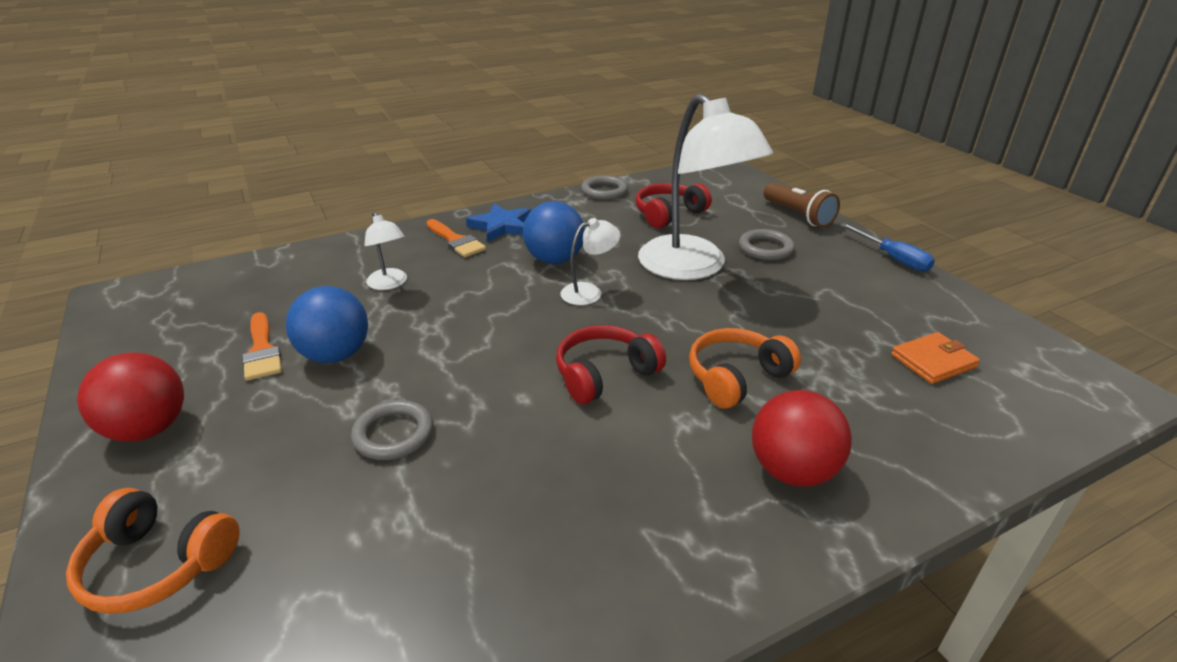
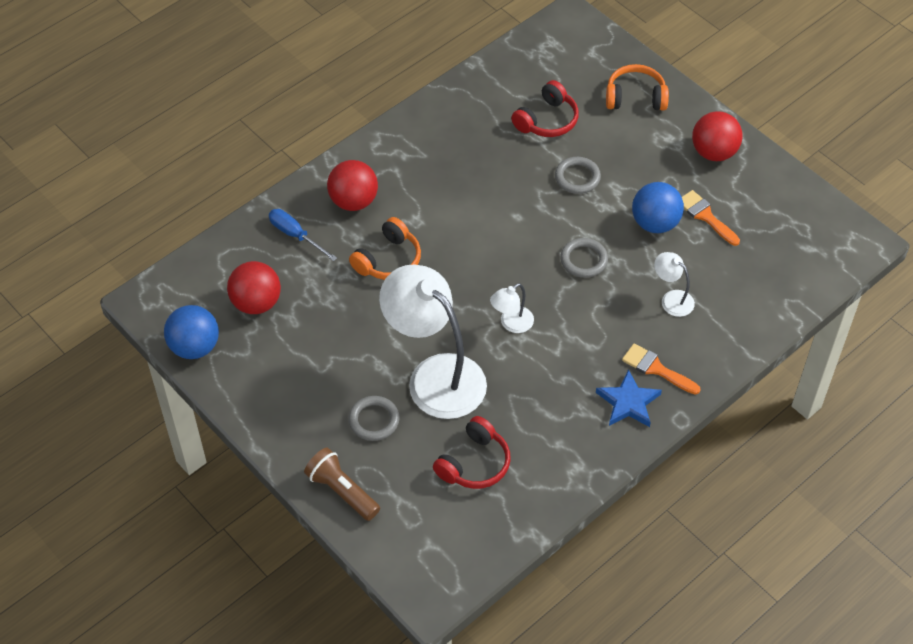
camera: 165 degrees right, 20 degrees up
blue ball [523,201,585,264] -> blue ball moved to [164,305,219,359]
red headphones [556,325,666,404] -> red headphones moved to [511,80,579,137]
grey ring [581,175,628,200] -> grey ring moved to [560,238,608,278]
blue screwdriver [840,223,935,272] -> blue screwdriver moved to [269,209,337,261]
orange wallet [891,332,980,384] -> red ball [227,261,281,314]

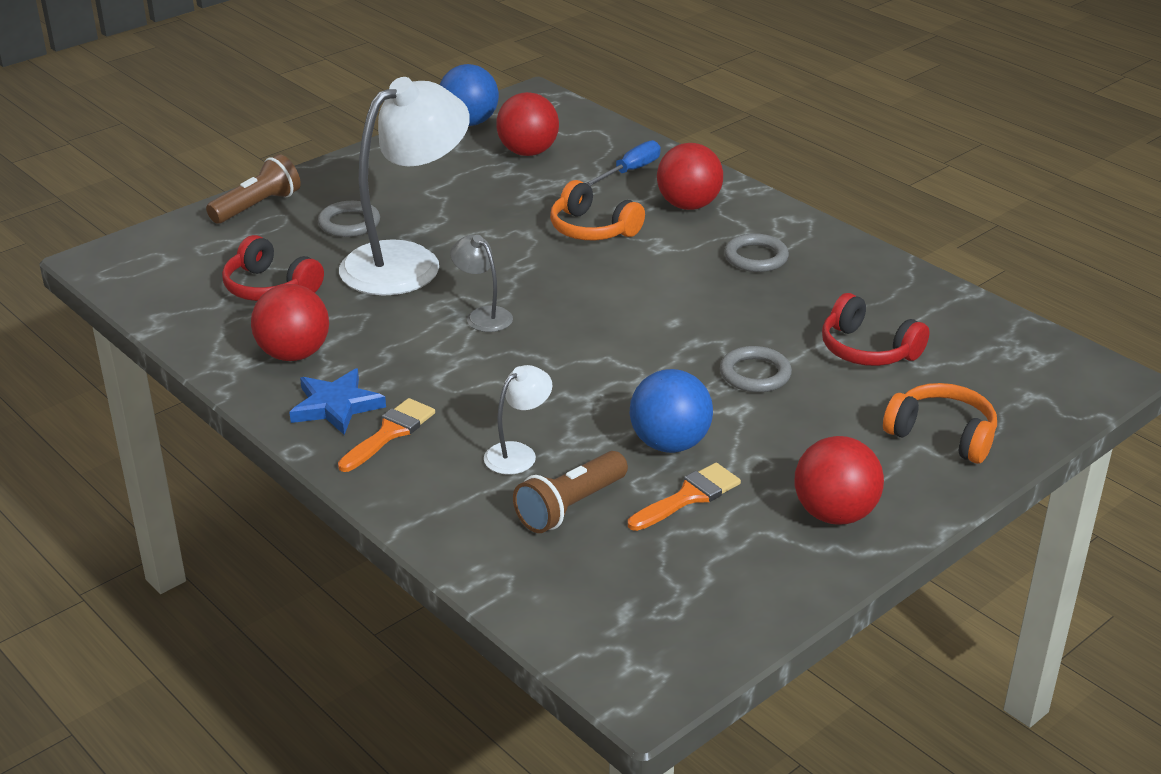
camera: 90 degrees right, 20 degrees down
white lamp [490,283,534,333] -> grey lamp [450,235,513,332]
grey ring [560,238,608,278] -> grey ring moved to [724,233,789,272]
orange headphones [606,64,669,111] -> orange headphones turned 60 degrees counterclockwise [883,383,997,464]
none -> red ball [251,284,329,361]
none -> brown flashlight [513,451,628,533]

